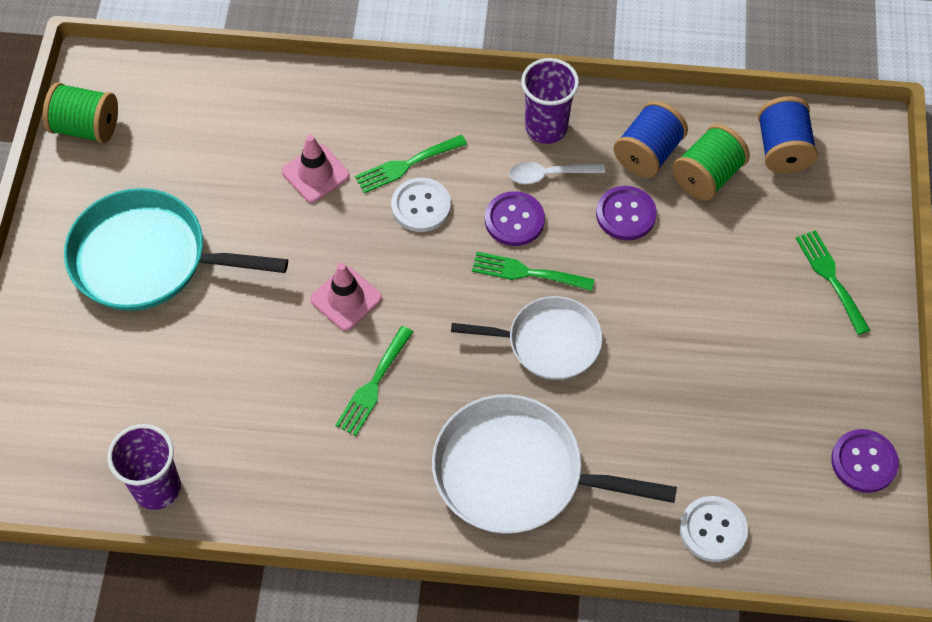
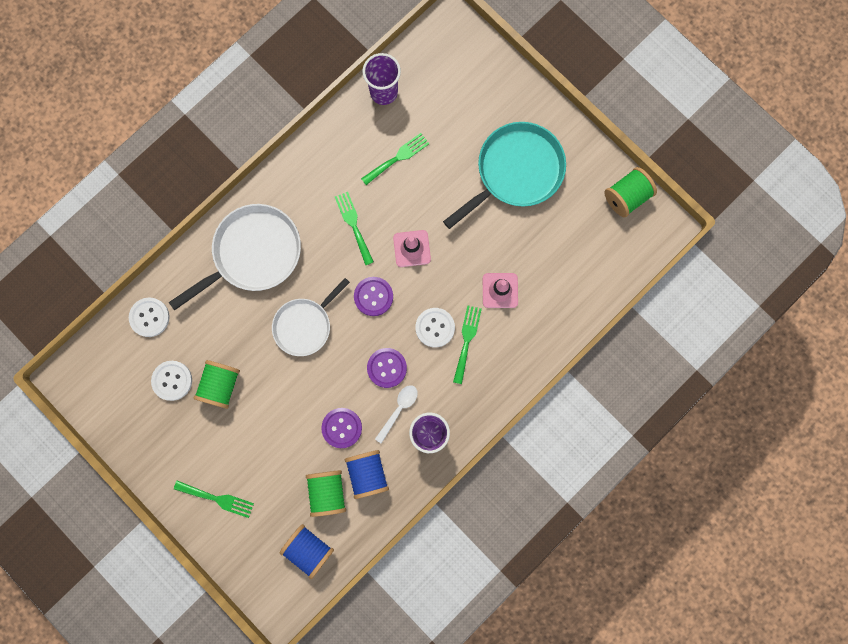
camera: 130 degrees right, 20 degrees up
green fork [472,252,595,291] -> green fork moved to [361,133,429,185]
purple button [831,429,899,493] -> purple button moved to [354,277,393,316]
none -> white button [151,361,192,401]
none -> green spool [194,360,240,409]

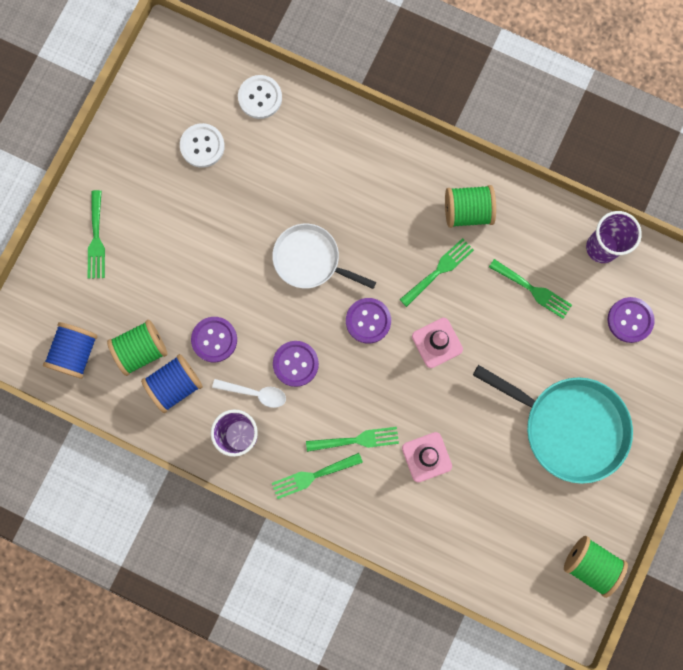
camera: 70 degrees right, 0 degrees up
white pan [169,204,301,311] -> none
green spool [194,360,240,409] -> green spool moved to [445,185,496,228]
white button [415,308,455,347] -> none
none -> green fork [272,453,363,499]
none -> purple button [608,297,655,343]

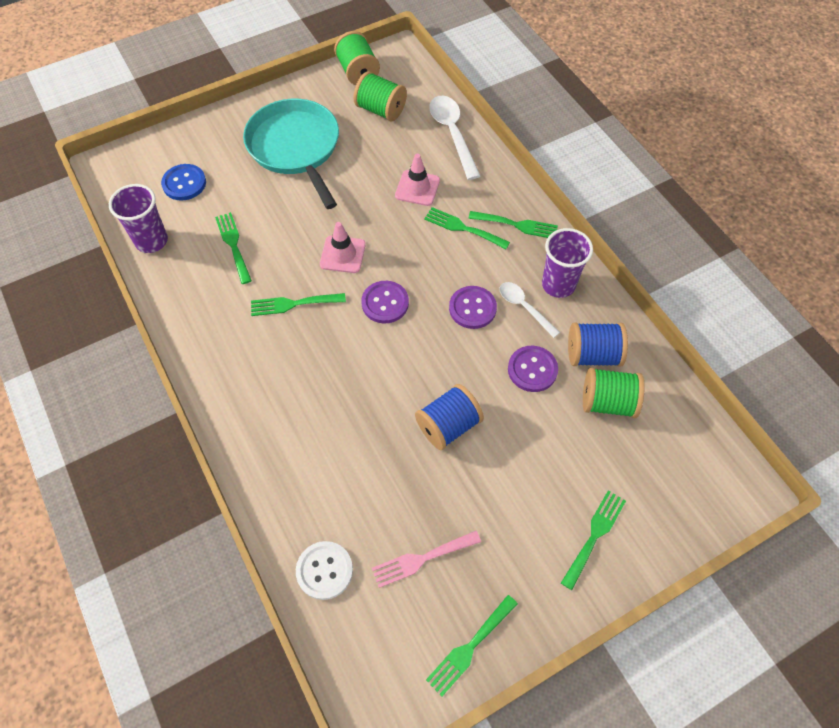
camera: 145 degrees left, 20 degrees down
blue spool [43,322,98,379] -> blue spool moved to [415,384,484,450]
white button [180,123,225,168] -> pink fork [372,531,481,588]
white pan [272,224,376,289] -> none
green spool [445,185,496,228] -> green spool moved to [353,71,407,122]
purple button [608,297,655,343] -> blue button [161,164,206,200]
none -> green fork [426,595,518,696]
none -> white spoon [429,96,480,180]

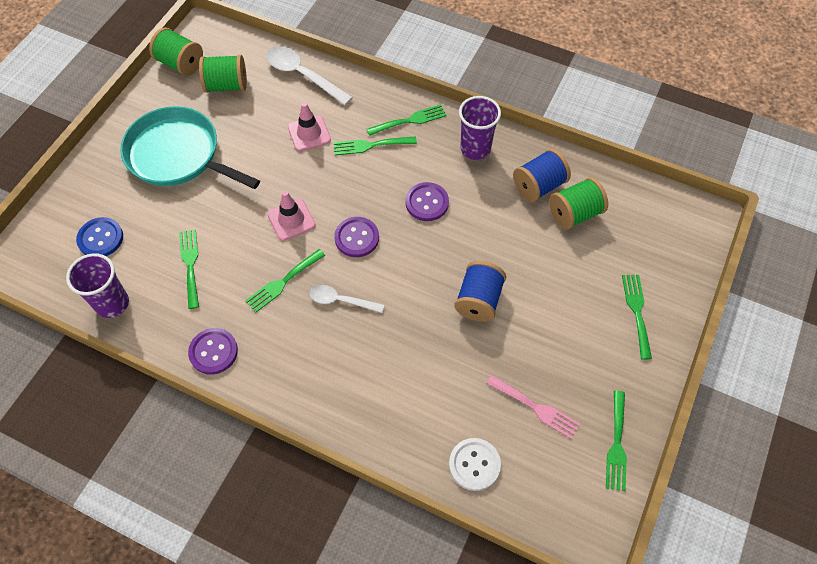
camera: 35 degrees left, 0 degrees up
green fork [215,212,252,284] -> green fork turned 45 degrees clockwise [179,229,199,309]
pink fork [372,531,481,588] -> pink fork turned 90 degrees counterclockwise [486,375,580,439]
white spoon [499,282,560,338] -> white spoon moved to [310,285,384,313]
purple button [508,346,558,392] -> purple button moved to [188,328,238,375]

